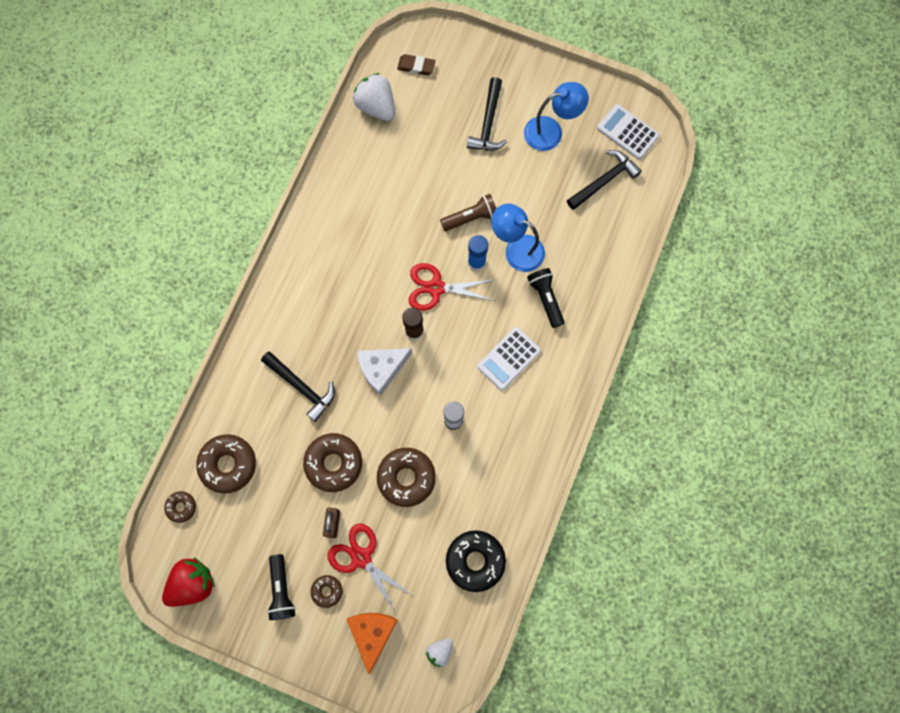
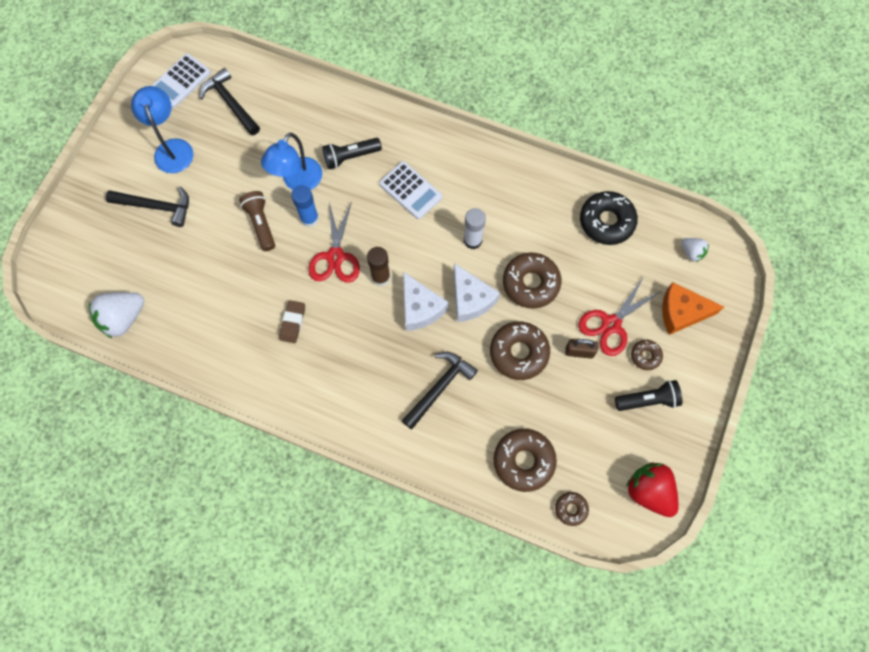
camera: 90 degrees left, 5 degrees down
brown eraser [397,54,435,75] -> brown eraser moved to [280,300,305,343]
none -> white cheese [454,263,500,322]

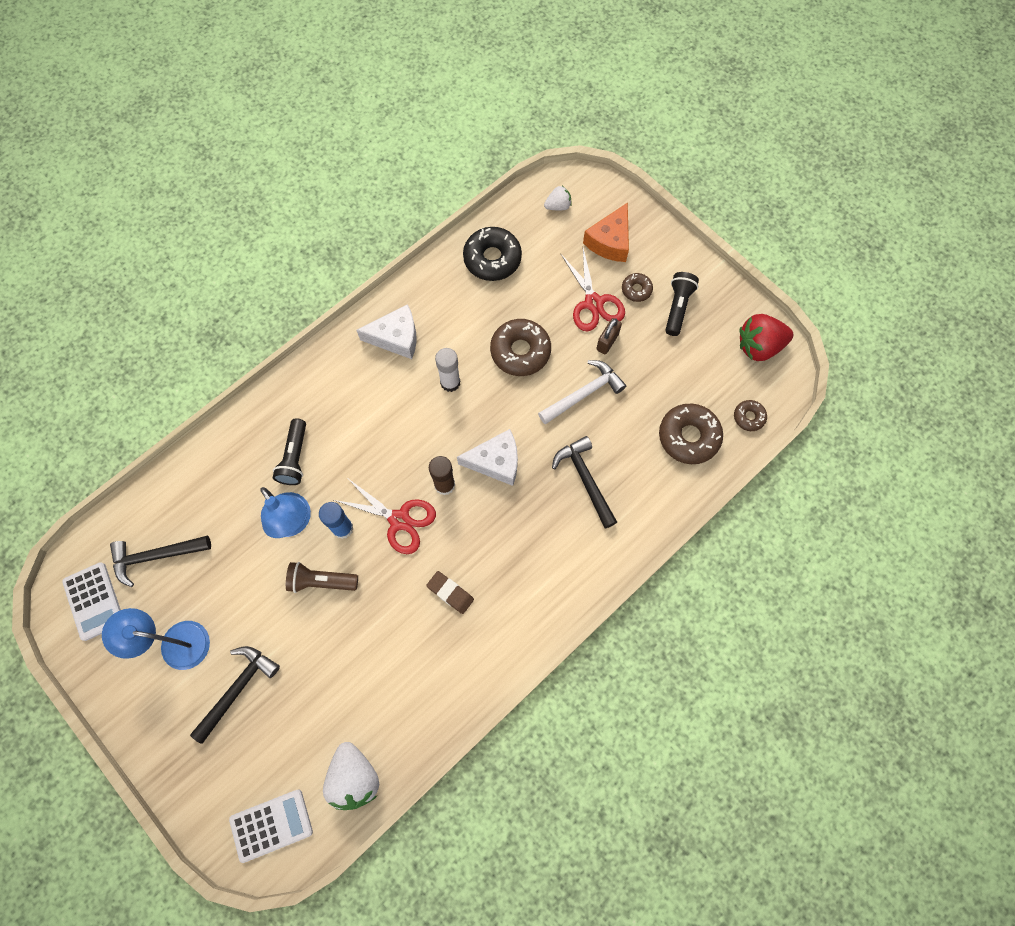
camera: 65 degrees left, 0 degrees up
white calculator [379,161,442,219] -> white calculator moved to [229,789,313,863]
white cheese [454,263,500,322] -> white cheese moved to [357,304,417,359]
brown donut [490,322,550,380] -> white hammer [538,360,626,424]

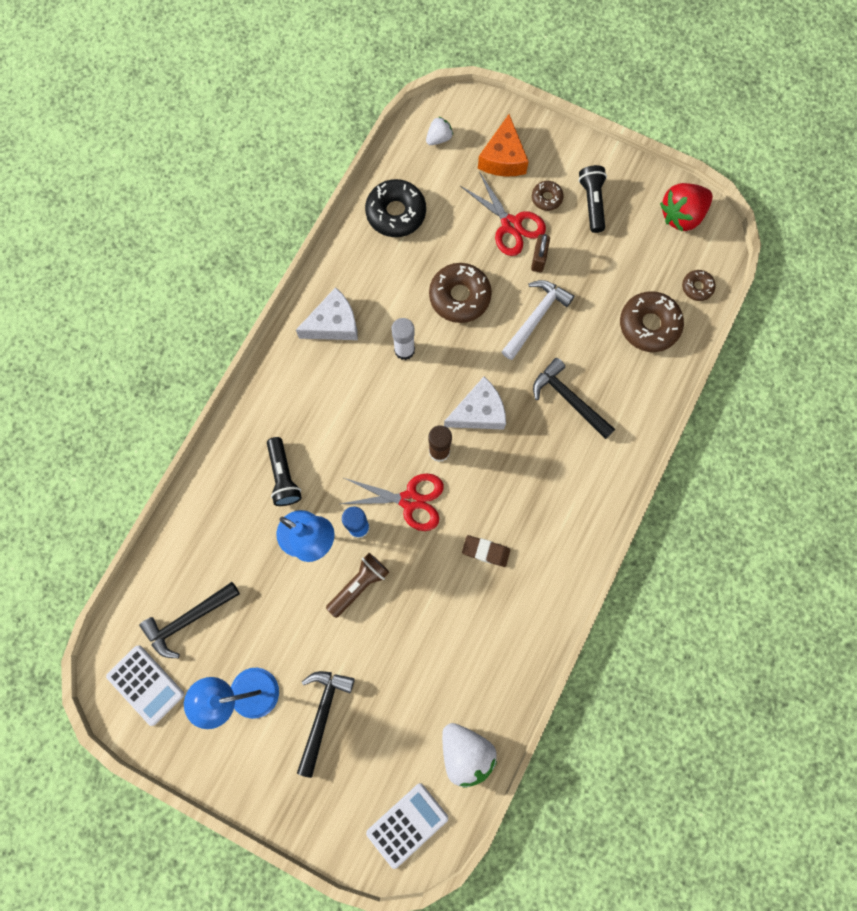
camera: 20 degrees left, 5 degrees up
brown flashlight [286,562,358,593] -> brown flashlight turned 150 degrees clockwise [326,553,389,618]

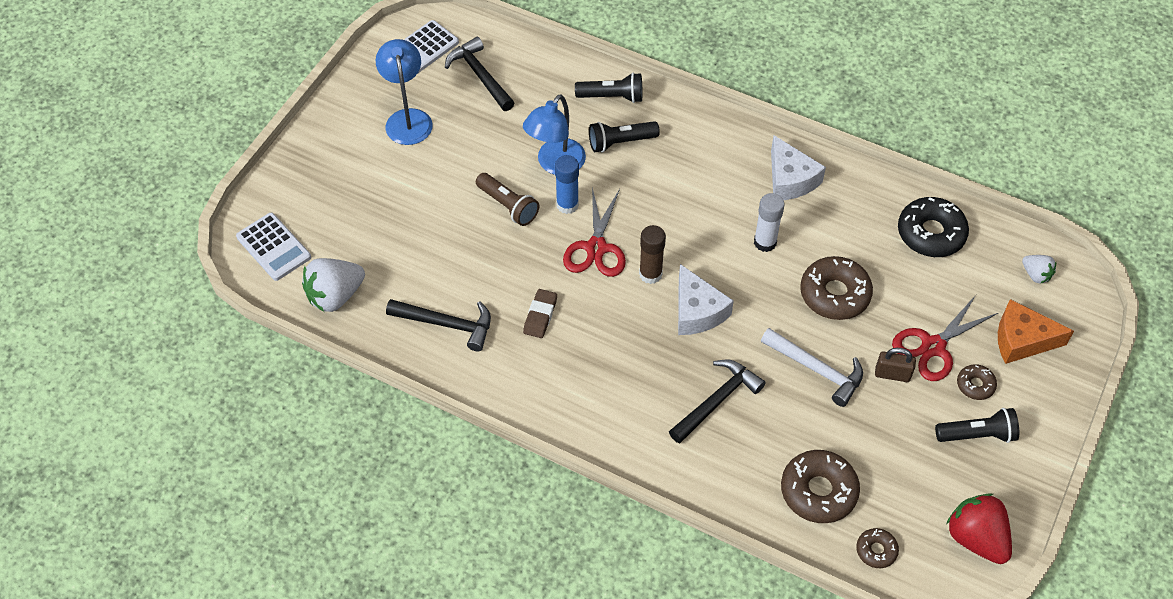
camera: 90 degrees right, 20 degrees down
black hammer [297,671,355,778] -> black hammer moved to [386,299,491,352]
none -> black flashlight [575,73,642,103]

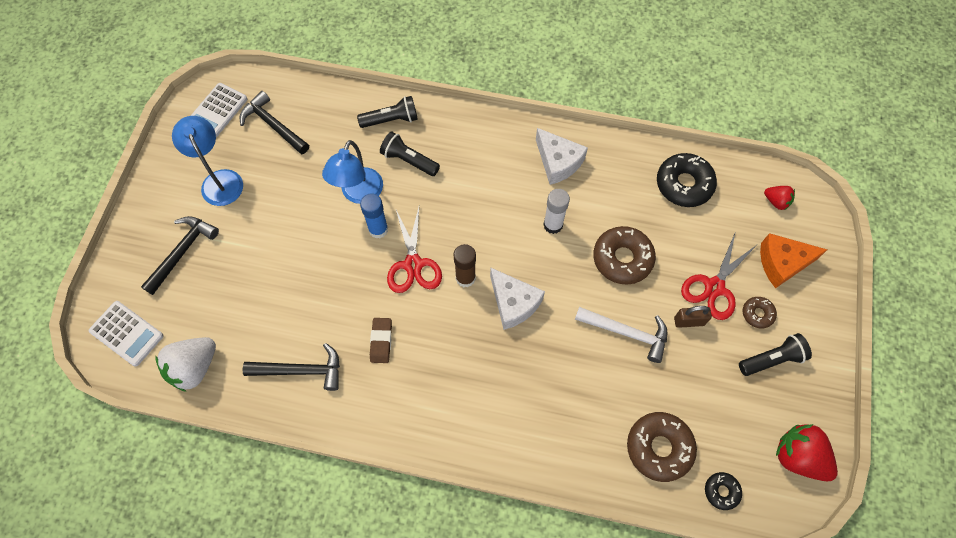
camera: 15 degrees left, 10 degrees up
brown flashlight [476,173,539,226] -> none
black flashlight [589,121,660,153] -> black flashlight turned 60 degrees clockwise [380,131,440,176]
black hammer [669,359,766,443] -> black hammer moved to [141,216,219,295]
brown donut [856,528,899,568] -> black donut [705,472,742,510]
white strawberry [1022,255,1056,284] -> red strawberry [764,186,795,210]

